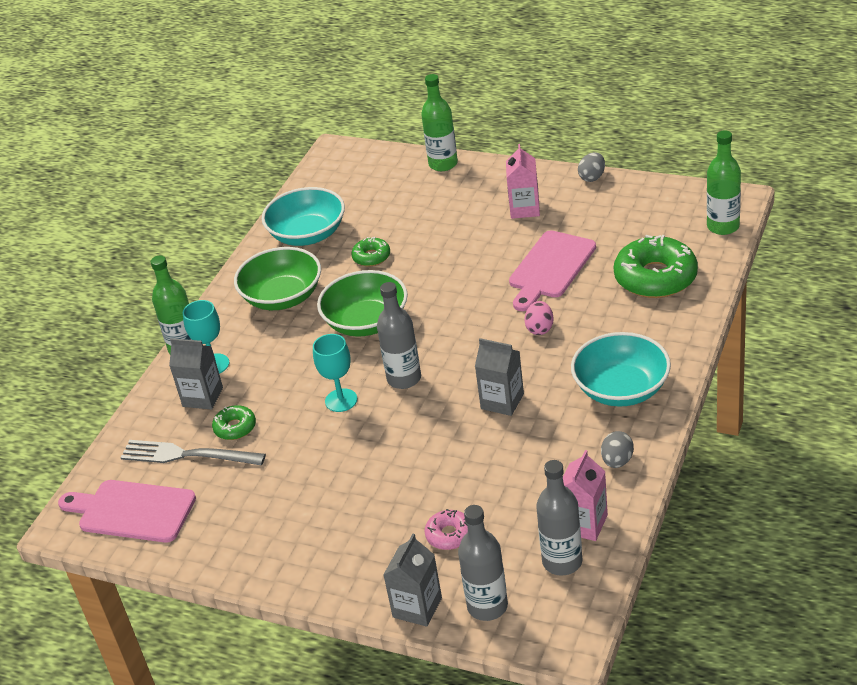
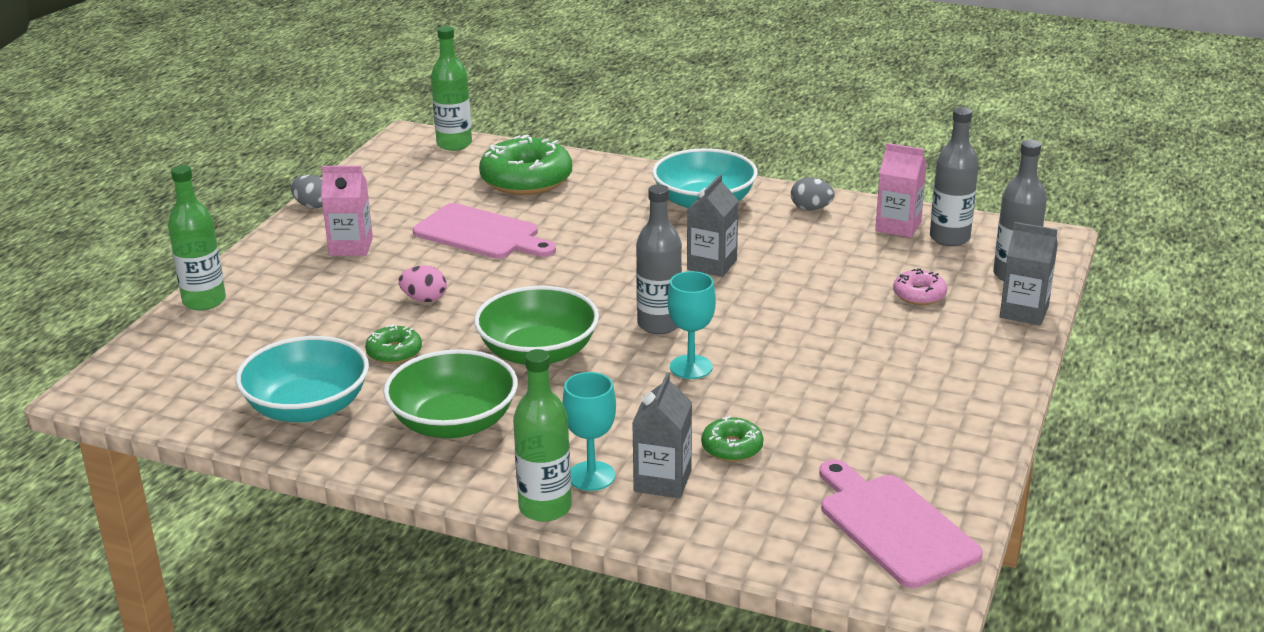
camera: 95 degrees left, 10 degrees down
pink cutting board [58,480,196,543] -> pink cutting board turned 135 degrees clockwise [819,459,983,588]
grey fork [120,440,266,465] -> none
pink egg [524,301,554,335] -> pink egg moved to [398,266,447,302]

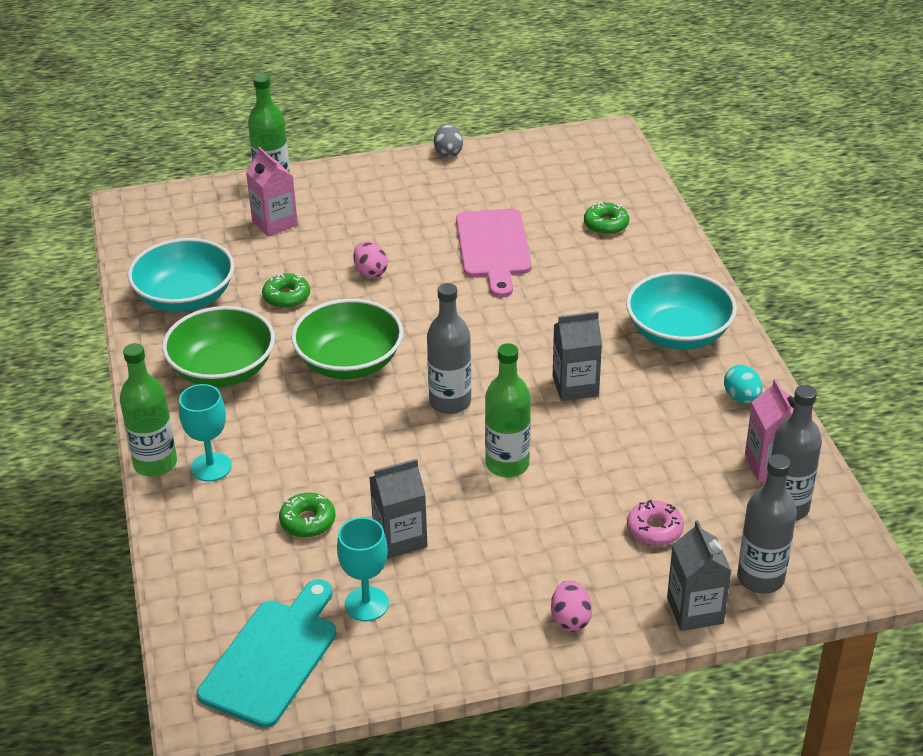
camera: 55 degrees right, 10 degrees up
pink carton [321,166,373,256] -> pink carton moved to [246,147,298,237]
green bottle [431,26,472,151] -> green bottle moved to [485,343,531,477]
green donut [479,135,572,195] -> green donut [584,202,629,235], size x0.50
grey carton [632,372,692,498] -> grey carton moved to [369,459,428,558]
turquoise goblet [668,271,716,379] -> turquoise goblet moved to [337,517,389,621]
grey egg [791,178,835,210] -> turquoise egg [724,365,762,404]
pink cutting board [819,459,983,588] -> turquoise cutting board [197,579,337,728]
none -> pink egg [551,580,592,632]

